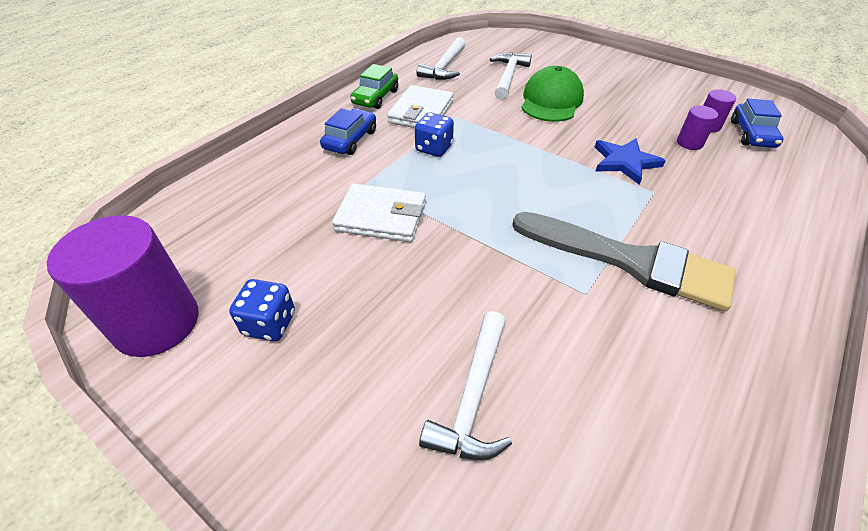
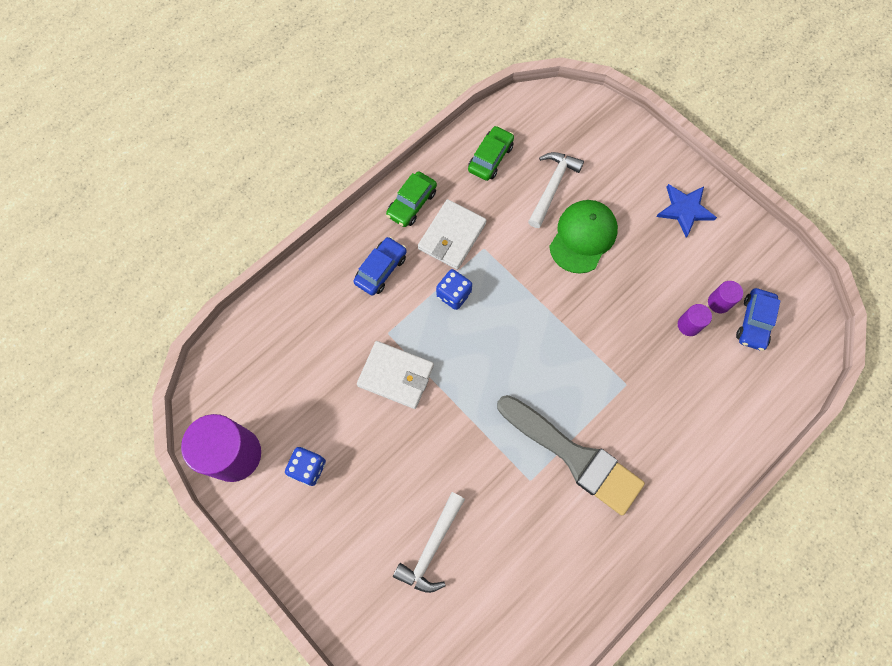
camera: 10 degrees right, 25 degrees up
white hammer [416,37,465,80] -> green car [468,126,514,181]
blue star [595,138,666,185] -> blue star moved to [656,184,717,237]

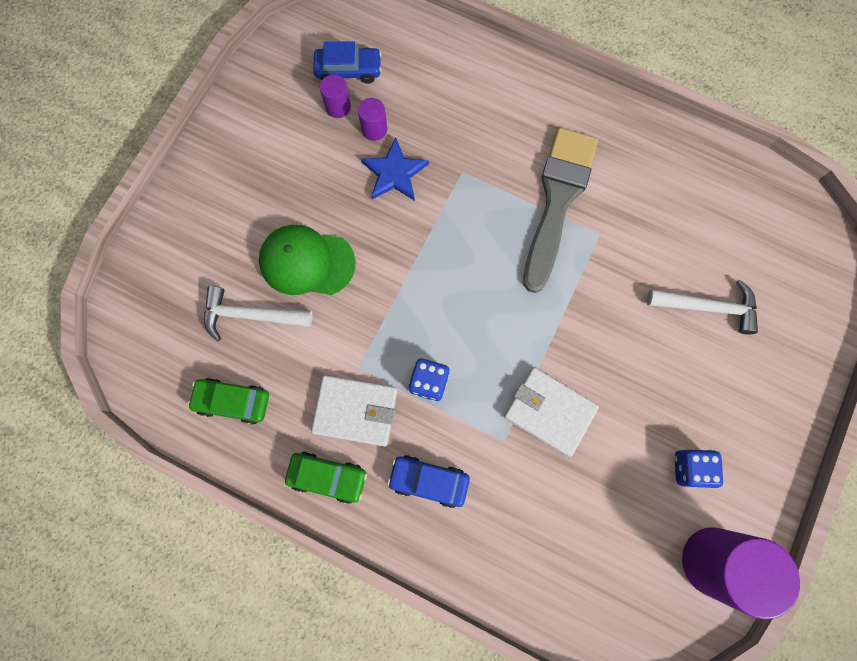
camera: 110 degrees left, 5 degrees up
white wallet [357,341,434,409] -> white wallet turned 60 degrees counterclockwise [504,367,599,457]
blue star [656,184,717,237] -> blue star moved to [361,138,429,201]

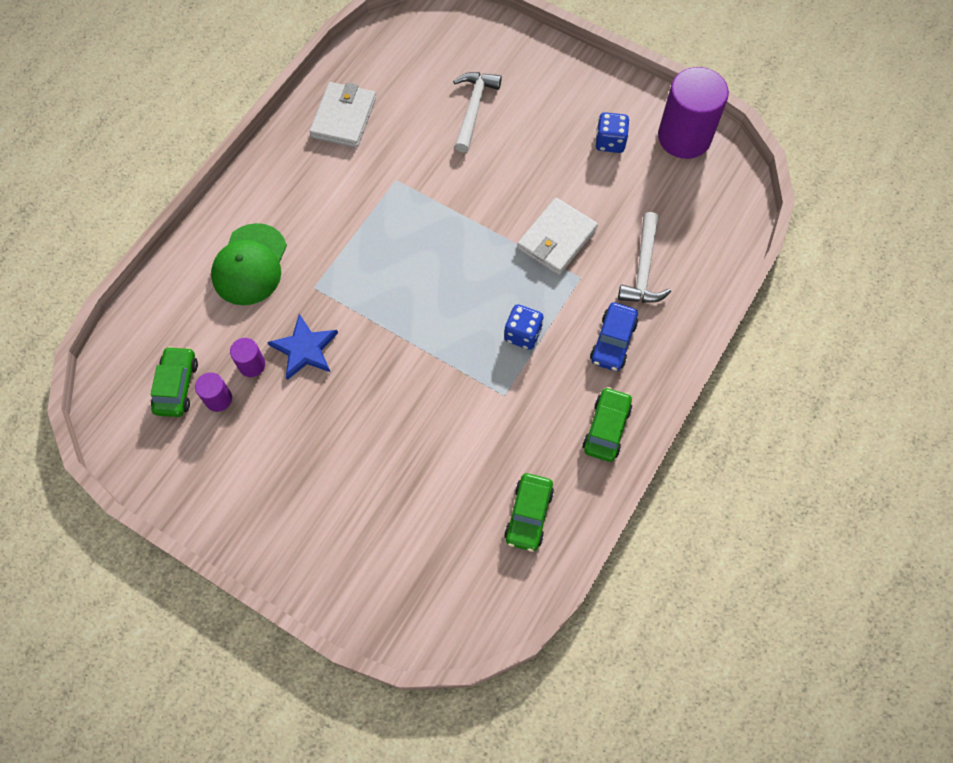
camera: 85 degrees left, 10 degrees down
white hammer [204,286,313,341] -> white hammer moved to [618,212,671,303]
green cap [259,225,356,295] -> green cap moved to [211,223,287,305]
white wallet [311,375,397,447] -> white wallet moved to [309,82,376,148]
blue car [313,41,382,84] -> green car [150,346,198,417]
grey brush [523,127,598,293] -> none

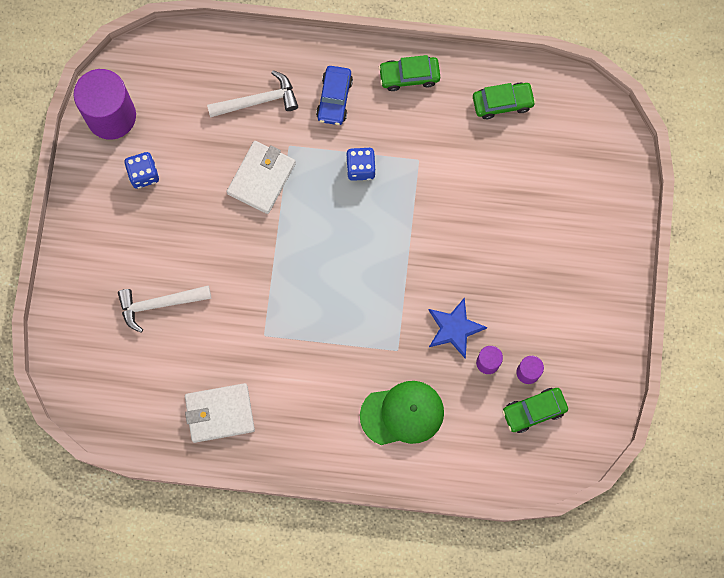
camera: 115 degrees left, 10 degrees up
white wallet [517,198,598,275] -> white wallet turned 75 degrees counterclockwise [227,141,296,214]
blue car [590,302,638,371] -> blue car turned 105 degrees clockwise [316,66,353,125]

